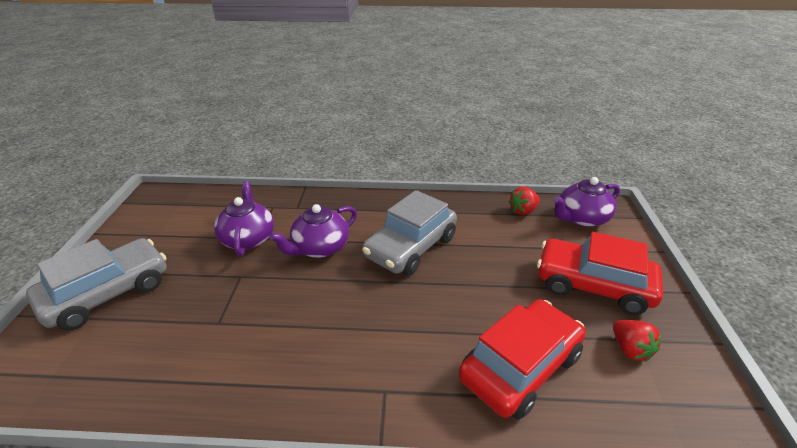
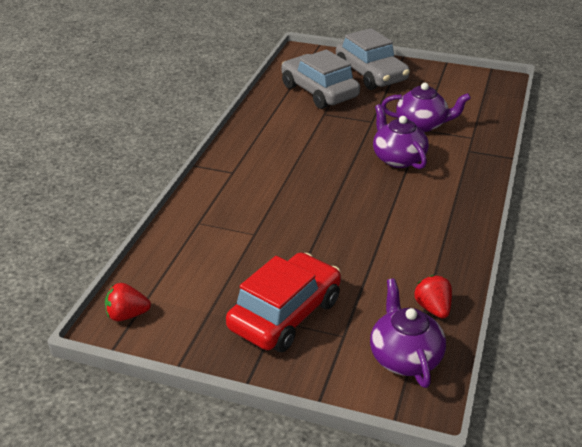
camera: 105 degrees right, 0 degrees up
grey car [362,190,457,276] -> grey car moved to [281,50,360,109]
red car [458,299,586,420] -> none
red strawberry [613,320,662,362] -> red strawberry moved to [105,283,151,321]

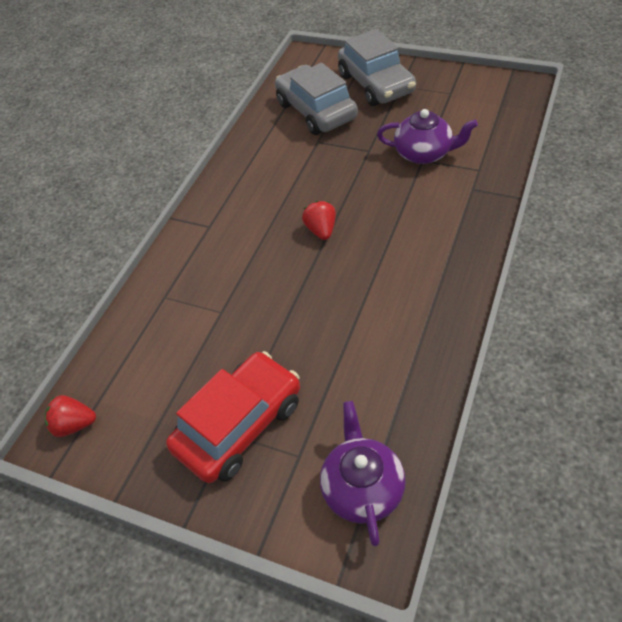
camera: 10 degrees right, 15 degrees up
purple teapot [373,104,429,169] -> none
red strawberry [414,275,452,318] -> red strawberry moved to [302,201,336,240]

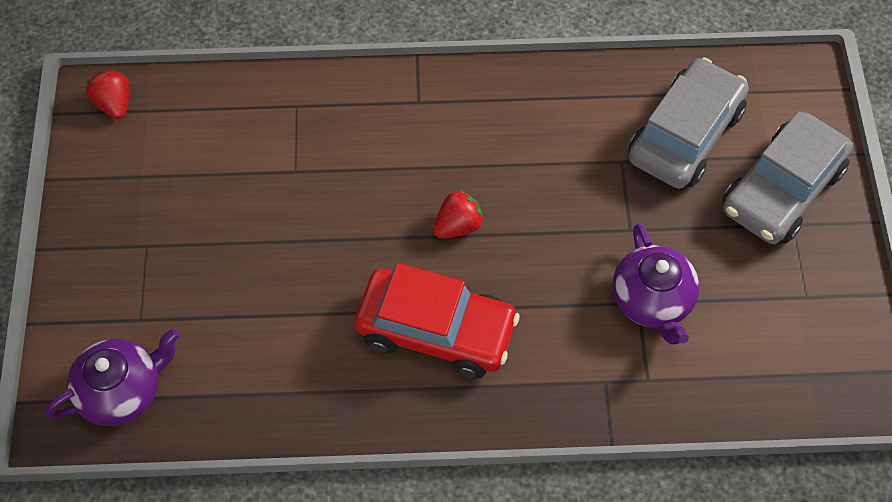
camera: 60 degrees right, 10 degrees up
red car [166,351,300,483] -> red car moved to [354,263,520,378]

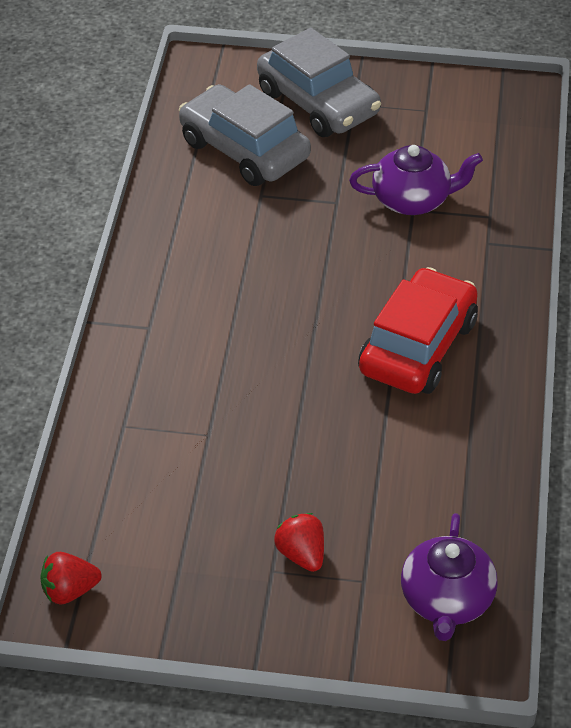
camera: 80 degrees left, 15 degrees down
purple teapot [45,328,180,426] -> purple teapot turned 150 degrees counterclockwise [401,513,498,641]
red strawberry [433,190,484,239] -> red strawberry moved to [274,513,324,572]

